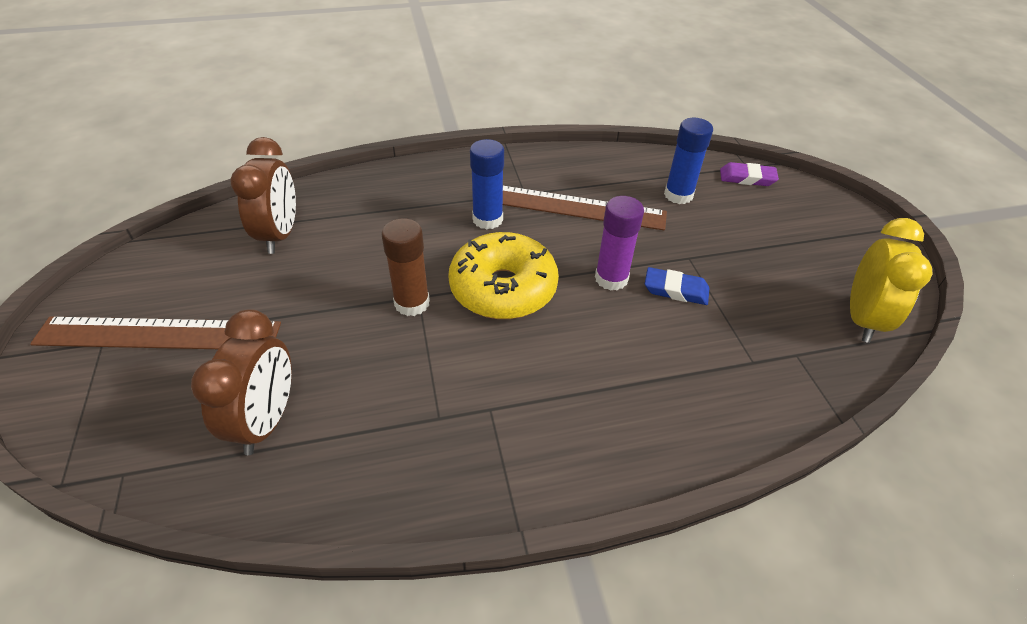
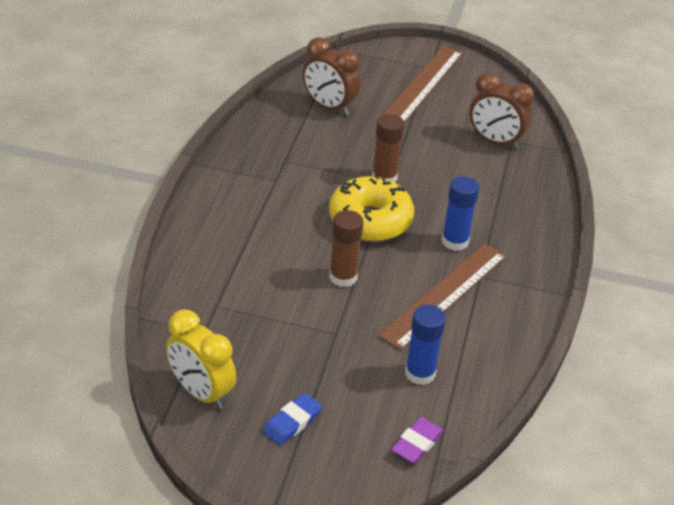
camera: 115 degrees right, 5 degrees down
purple glue stick [595,196,644,291] -> brown glue stick [329,210,364,287]
blue eraser [645,267,709,305] -> blue eraser moved to [262,393,322,446]

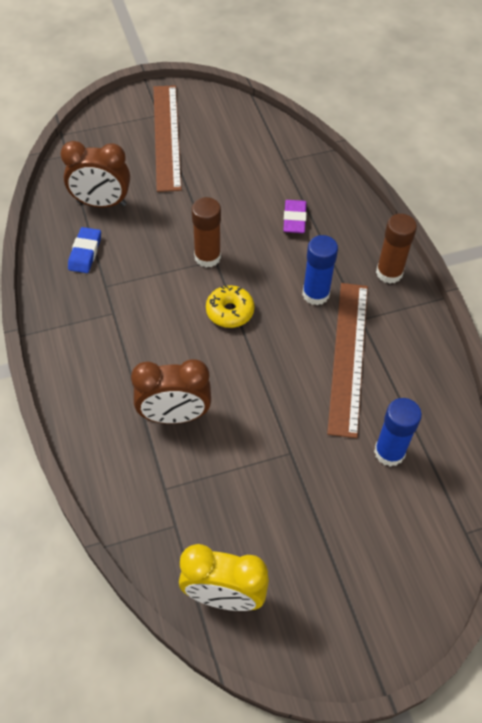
camera: 30 degrees left, 15 degrees up
blue eraser [262,393,322,446] -> blue eraser moved to [68,227,101,273]
yellow donut [329,174,414,242] -> yellow donut [206,285,255,328], size x0.55
brown glue stick [329,210,364,287] -> brown glue stick moved to [376,214,417,284]
purple eraser [391,417,444,464] -> purple eraser moved to [283,200,307,233]
brown clock [469,72,535,149] -> brown clock moved to [131,359,211,424]

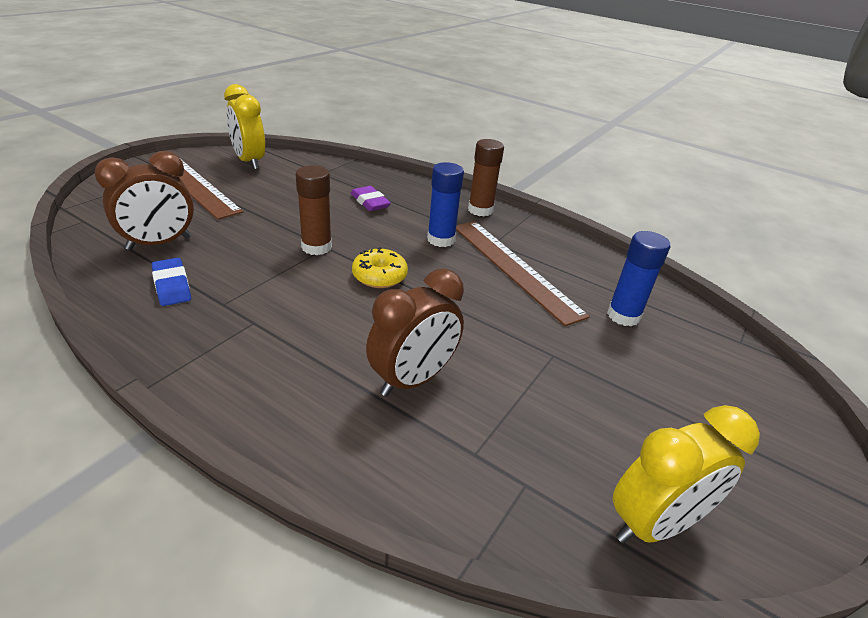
camera: 40 degrees left, 20 degrees down
none -> yellow clock [224,84,265,170]

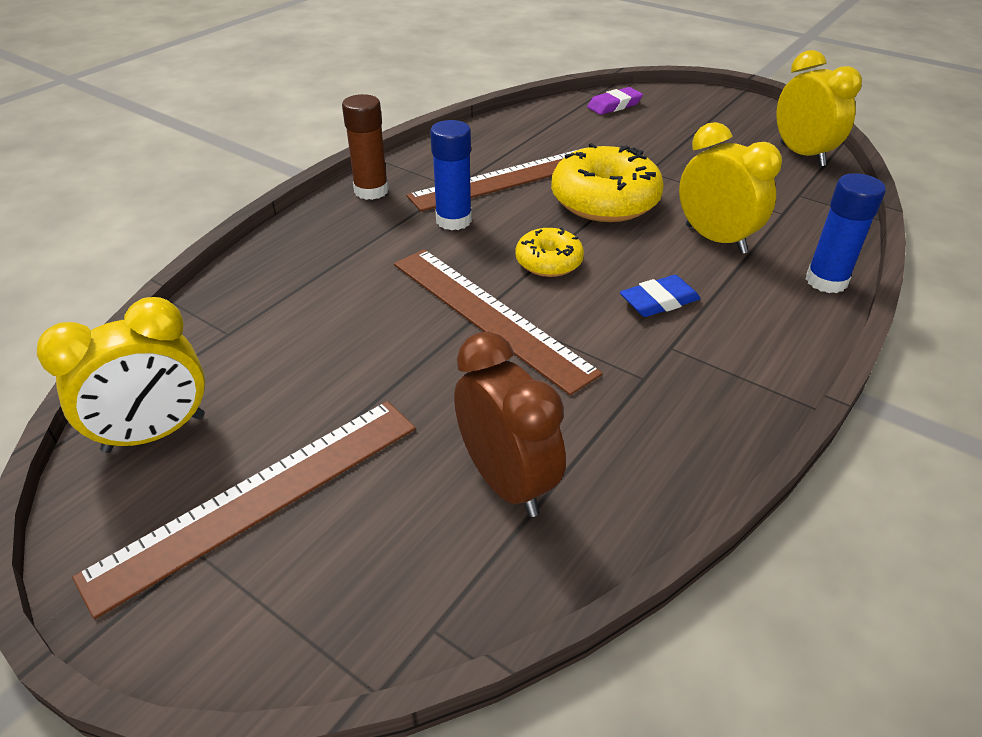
camera: 85 degrees left, 5 degrees up
blue eraser [152,258,191,306] -> blue eraser moved to [620,275,701,317]
brown glue stick [296,166,332,255] -> brown ruler [394,249,602,395]
purple eraser [351,186,391,211] -> purple eraser moved to [587,87,643,115]
brown clock [366,269,464,397] -> yellow clock [679,122,782,254]
blue glue stick [607,231,670,327] -> blue glue stick moved to [806,173,886,293]
none -> yellow donut [551,143,664,222]

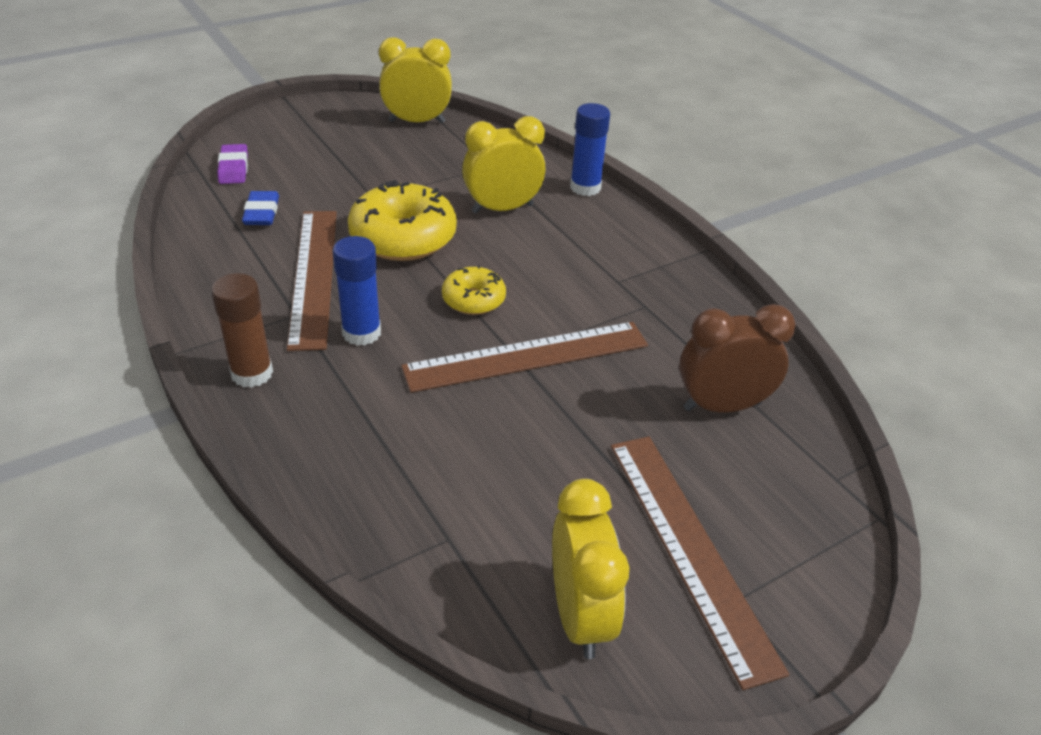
camera: 70 degrees left, 0 degrees up
blue eraser [620,275,701,317] -> blue eraser moved to [242,191,279,225]

